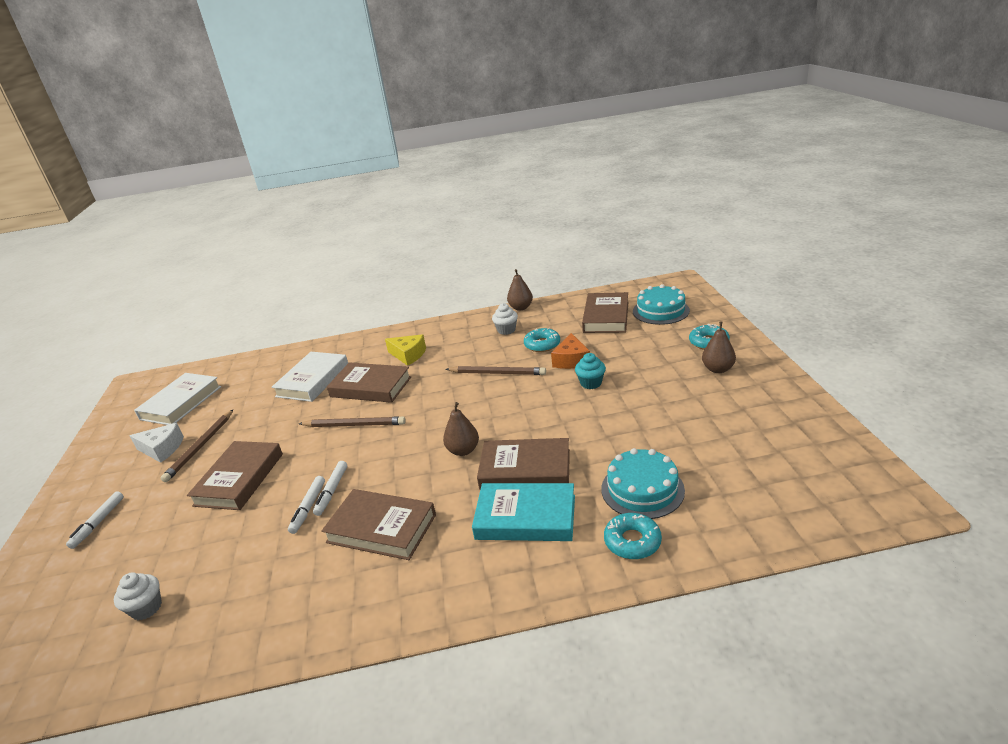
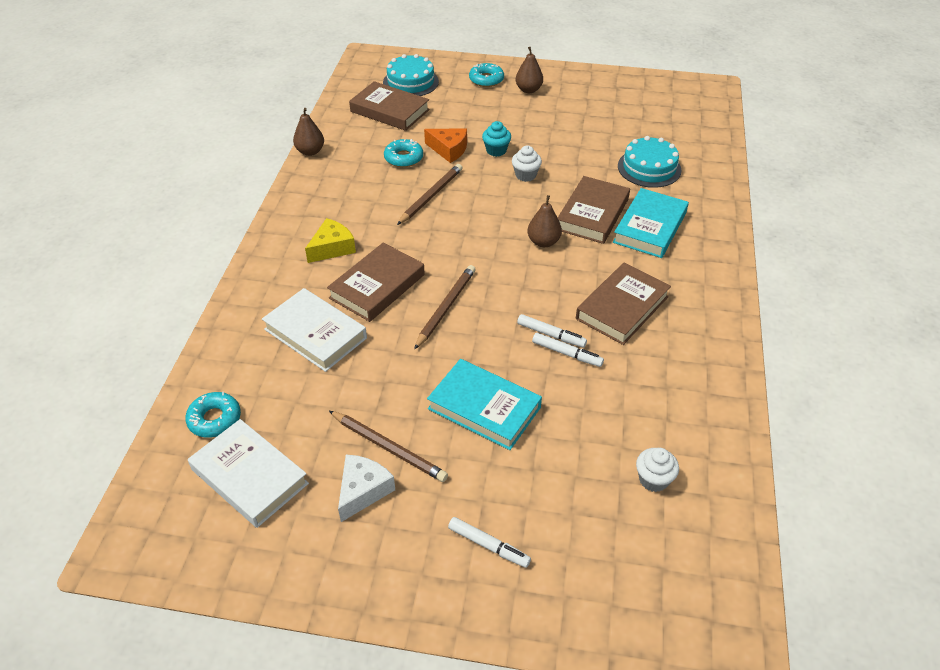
camera: 75 degrees left, 15 degrees up
brown book [187,441,283,510] -> turquoise book [427,359,542,450]
white cupcake [492,303,518,335] -> white cupcake moved to [512,145,542,182]
turquoise donut [604,513,662,559] -> turquoise donut moved to [185,392,241,438]

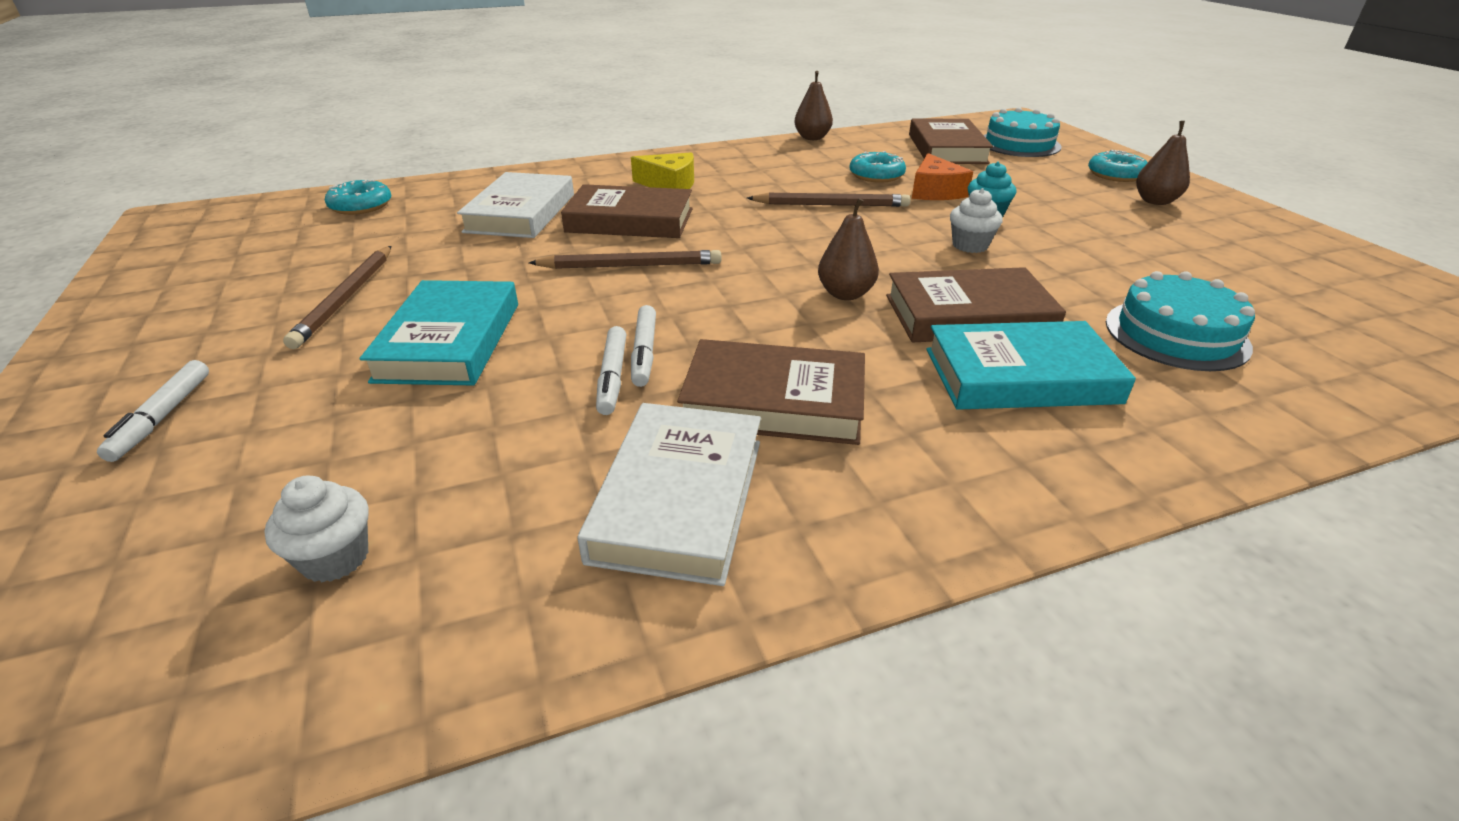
camera: 60 degrees right, 10 degrees down
white book [188,419,309,528] -> white book moved to [578,403,761,586]
white cheese [338,455,395,522] -> none

